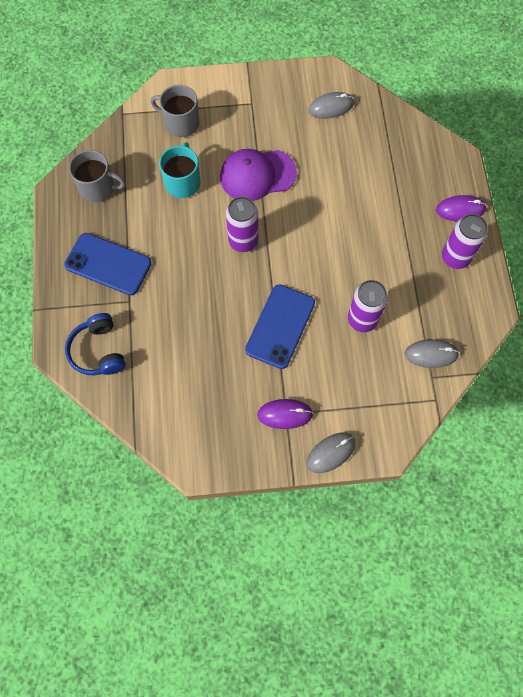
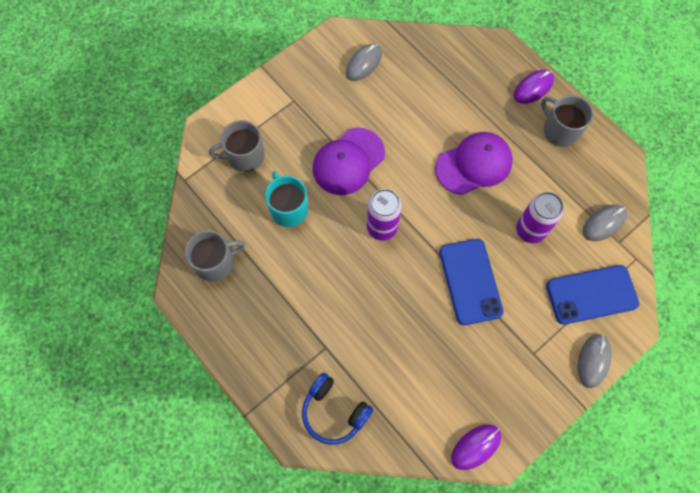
camera: 35 degrees left, 0 degrees up
blue phone [64,233,152,295] -> blue phone moved to [546,265,639,325]
purple mouse [257,399,313,429] -> purple mouse moved to [451,425,501,470]
purple can [442,214,488,269] -> grey mug [541,95,593,147]
none -> purple cap [435,132,513,195]

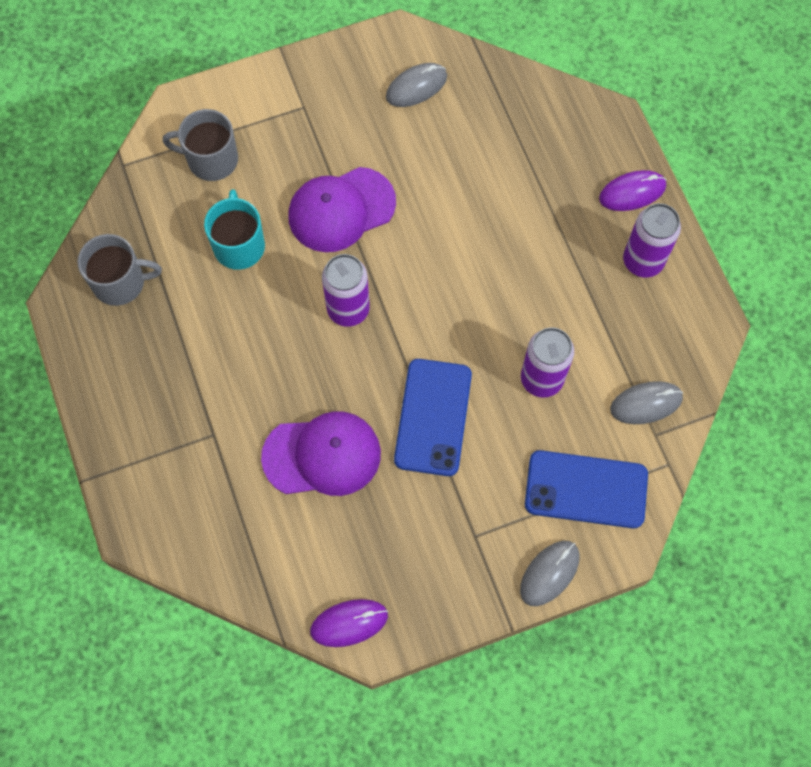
camera: 20 degrees right, 0 degrees up
blue headphones [302,373,373,445] -> none
purple cap [435,132,513,195] -> purple cap moved to [261,411,381,496]
grey mug [541,95,593,147] -> purple can [623,203,681,278]

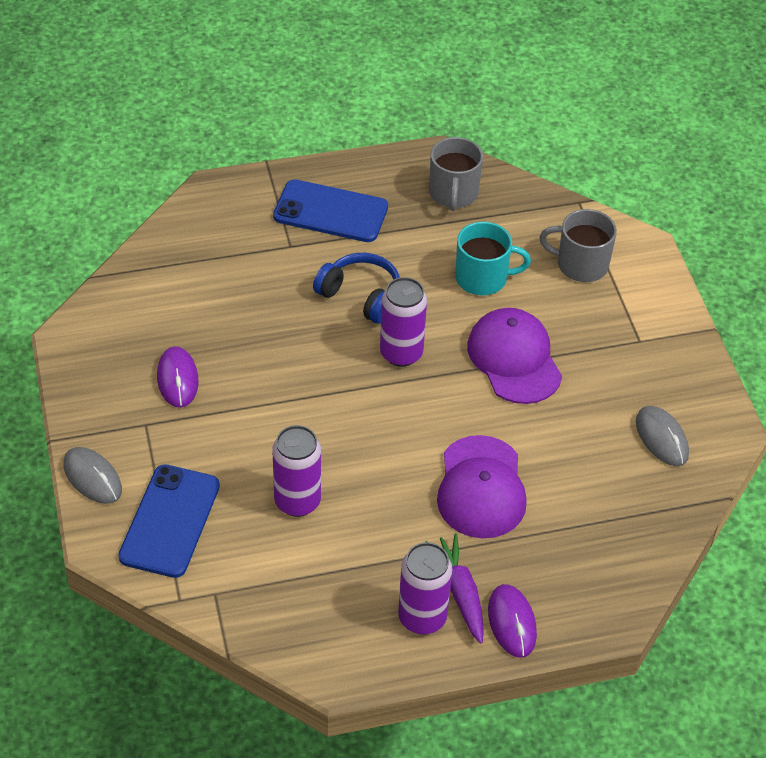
camera: 95 degrees right, 20 degrees down
grey mug [163,109,238,181] -> grey mug turned 90 degrees counterclockwise [539,209,617,282]
purple cap [261,411,381,496] -> purple cap moved to [437,435,527,538]
purple mouse [310,599,388,647] -> purple mouse moved to [157,346,199,408]
blue phone [394,359,472,476] -> blue phone moved to [273,179,388,242]
grey mouse [610,381,683,424] -> none
none -> blue headphones [313,253,400,324]
none -> purple carrot [425,533,484,644]

